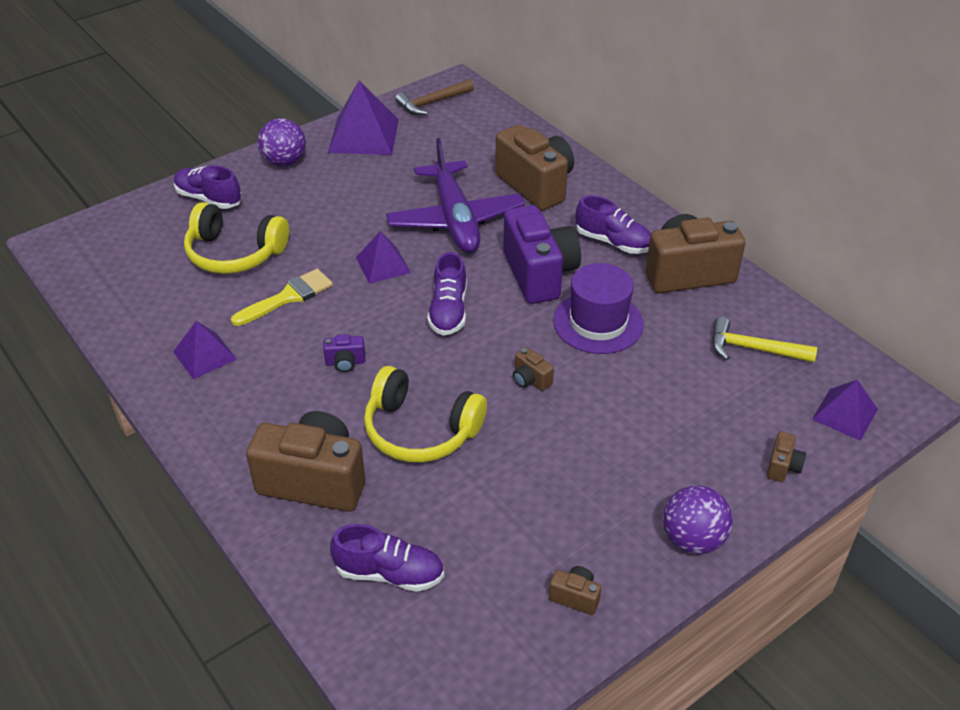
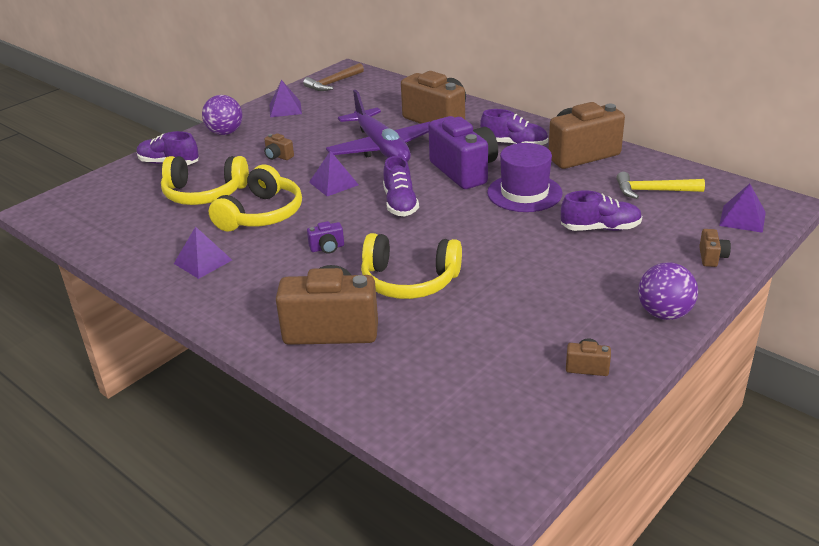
camera: 10 degrees left, 10 degrees down
yellow brush [231,269,333,326] -> yellow headphones [209,164,302,232]
purple pyramid [328,80,399,155] -> purple pyramid [269,80,302,117], size x0.60
purple shoe [330,524,444,592] -> purple shoe moved to [561,191,642,231]
brown camera [513,347,554,391] -> brown camera moved to [264,133,294,160]

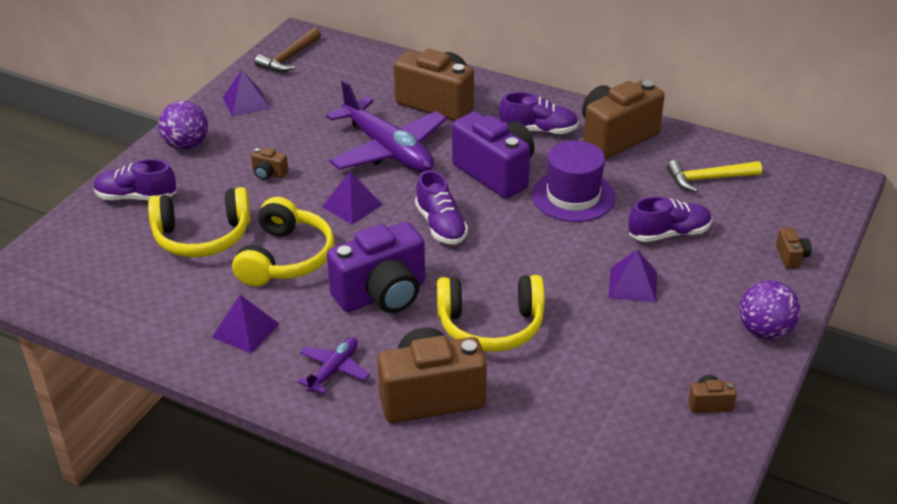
camera: 15 degrees left, 5 degrees up
purple camera [307,221,344,254] -> purple camera [327,222,425,313], size x2.38
purple pyramid [719,183,766,233] -> purple pyramid moved to [609,249,657,303]
none -> purple plane [297,337,370,394]

